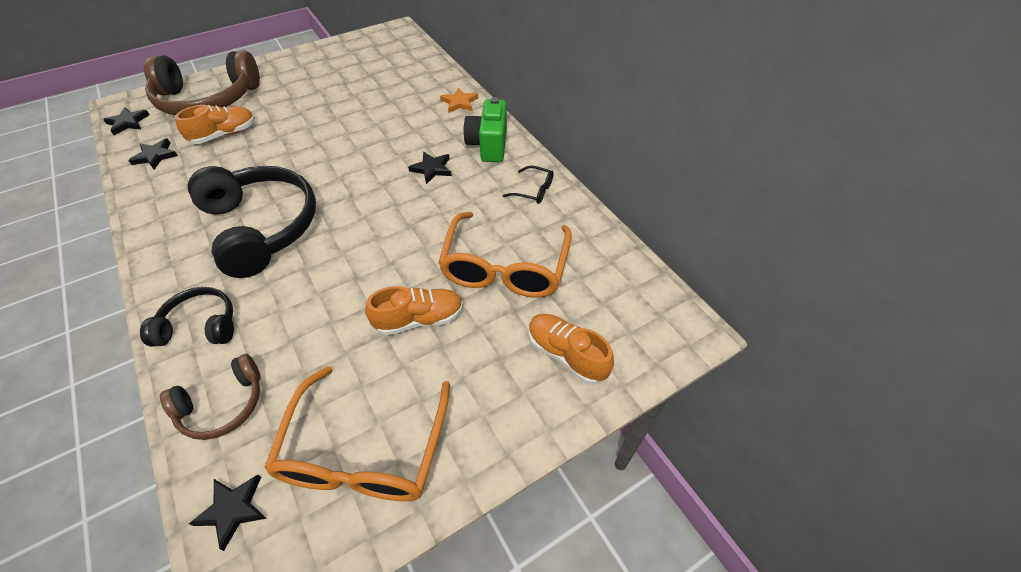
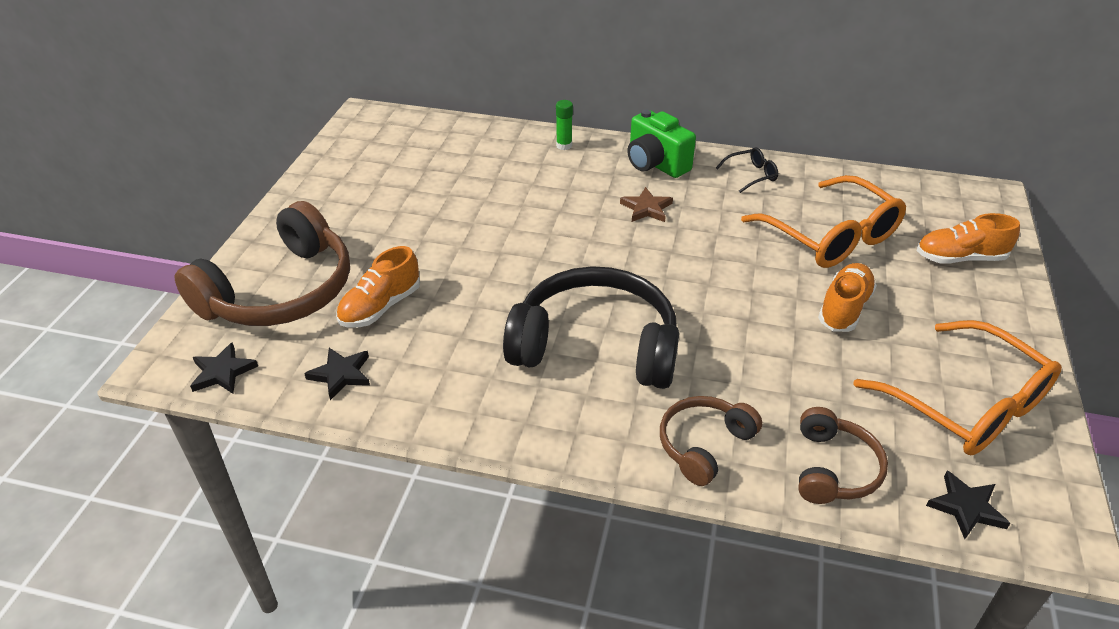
camera: 45 degrees left, 10 degrees down
black headphones [140,287,234,347] -> brown headphones [660,396,762,486]
orange shoe [175,105,255,144] -> orange shoe turned 150 degrees counterclockwise [336,246,420,328]
black star [408,152,452,184] -> brown star [620,187,673,222]
orange star [440,87,478,113] -> green glue stick [556,100,573,150]

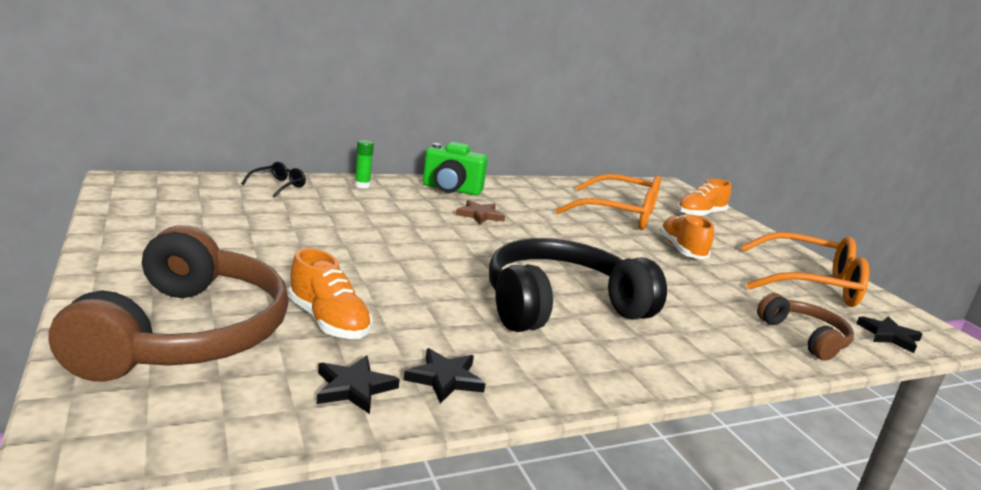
camera: 40 degrees left, 20 degrees down
black star [190,342,258,394] -> black star moved to [404,348,486,404]
orange shoe [336,246,420,328] -> orange shoe turned 45 degrees counterclockwise [288,248,372,339]
brown headphones [660,396,762,486] -> none
black glasses [716,147,778,193] -> black glasses moved to [241,162,306,197]

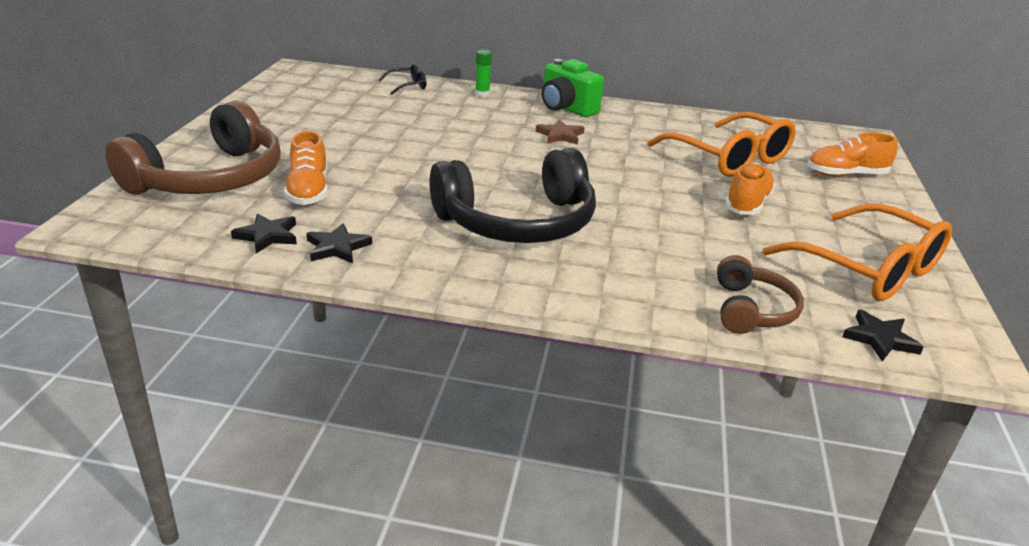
camera: 35 degrees right, 10 degrees up
black headphones [489,238,667,332] -> black headphones turned 150 degrees clockwise [429,148,596,243]

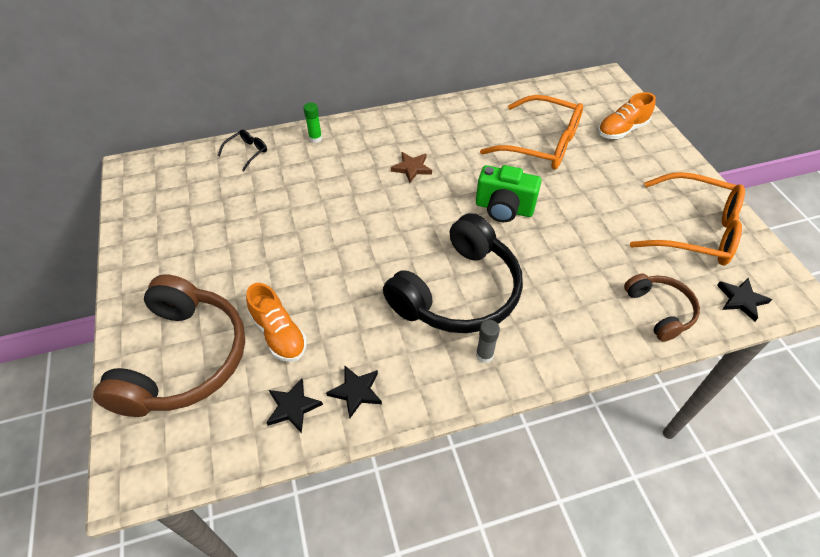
camera: 25 degrees left, 20 degrees up
green camera [542,59,604,117] -> green camera moved to [476,165,541,222]
orange shoe [725,163,776,215] -> none
none -> grey glue stick [476,320,500,363]

